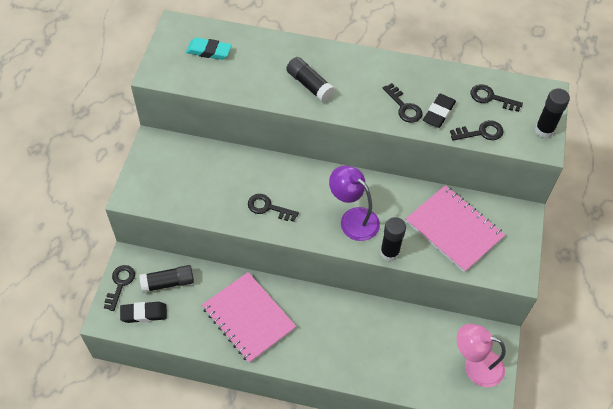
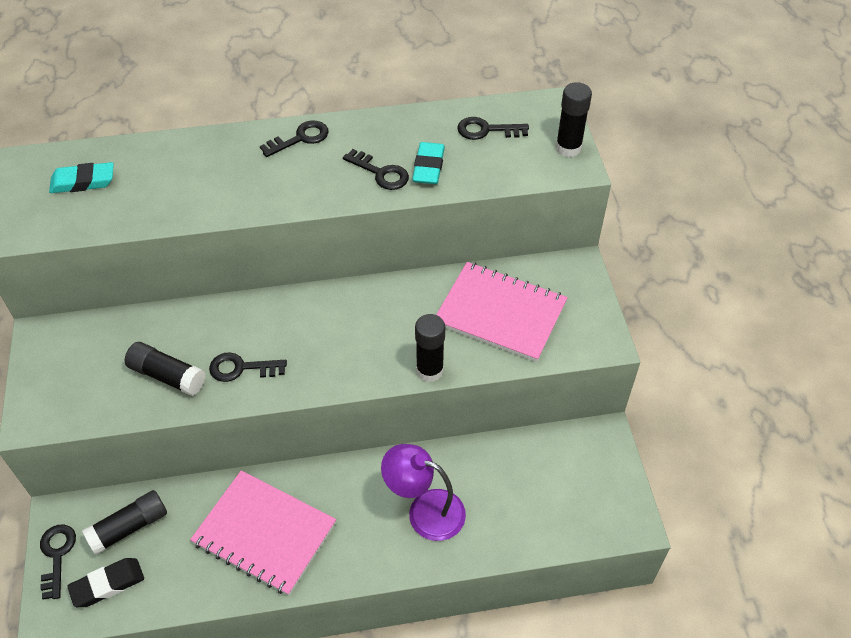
camera: 20 degrees left, 5 degrees down
black glue stick [286,57,335,103] -> black glue stick moved to [125,342,206,396]
purple lamp [329,165,380,241] -> purple lamp moved to [381,444,466,541]
black eraser [423,94,456,128] -> turquoise eraser [412,142,445,184]
black key [450,120,504,141] -> black key moved to [260,121,329,157]
pink lamp [457,324,506,387] -> none

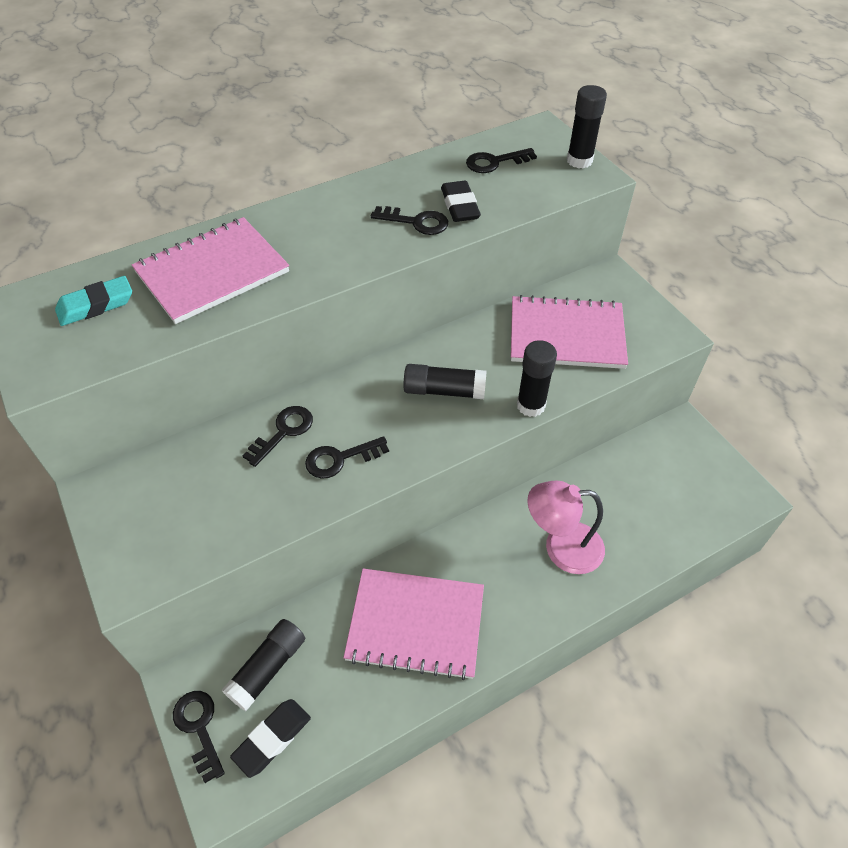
camera: 20 degrees left, 0 degrees up
black glue stick [125,342,206,396] -> black glue stick moved to [403,364,487,399]
black key [260,121,329,157] -> black key moved to [243,406,313,467]
purple lamp [381,444,466,541] -> pink lamp [527,481,605,574]
turquoise eraser [412,142,445,184] -> black eraser [441,181,481,222]
none -> pink notebook [132,217,289,324]

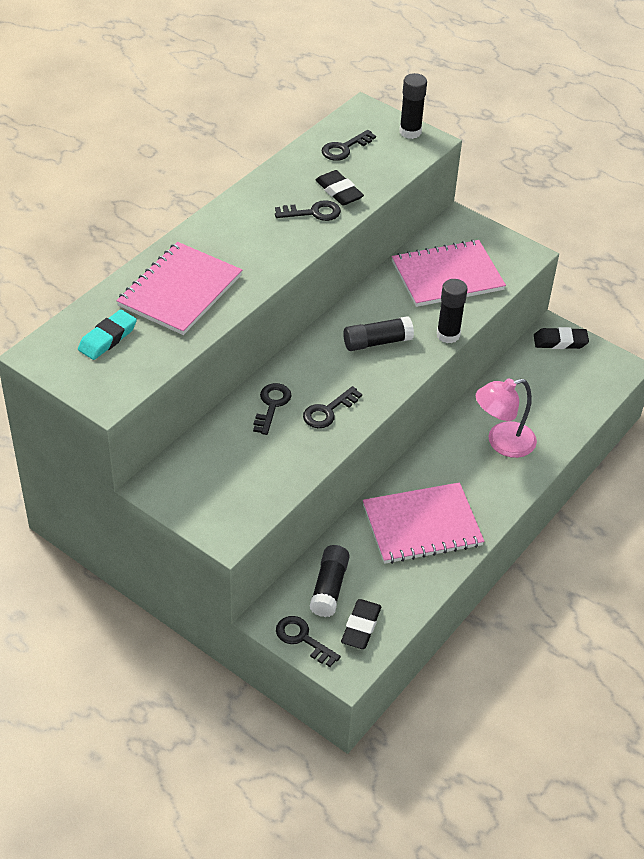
camera: 25 degrees left, 5 degrees down
none -> black eraser [534,327,589,349]

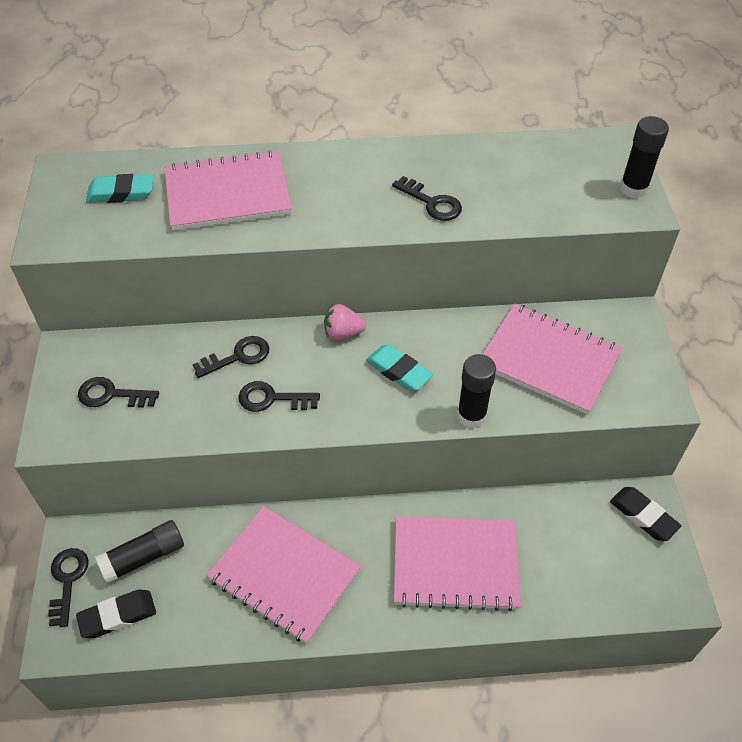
camera: 50 degrees right, 5 degrees up
black eraser [316,170,364,205] -> none
black key [321,130,376,161] -> black key moved to [78,377,159,408]
black glue stick [343,316,414,351] -> turquoise eraser [366,344,433,392]
pink lamp [476,378,537,458] -> pink notebook [394,517,521,611]
none -> pink strawberry [324,304,366,340]

